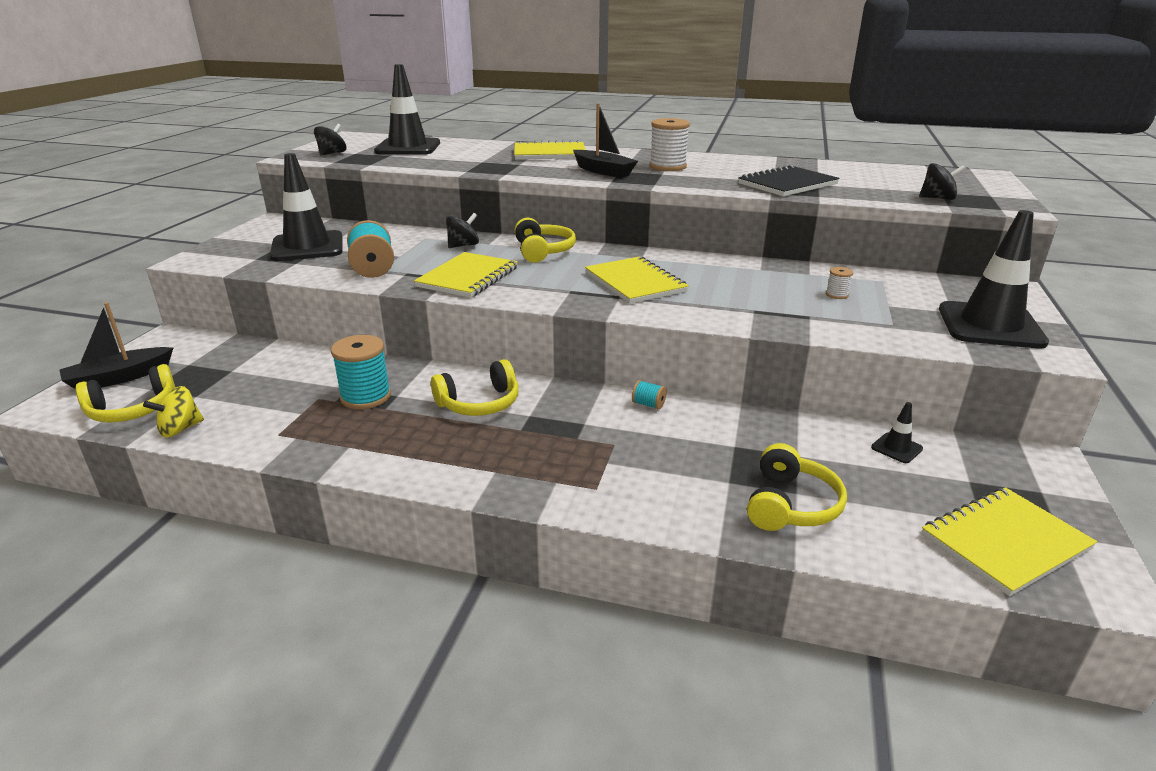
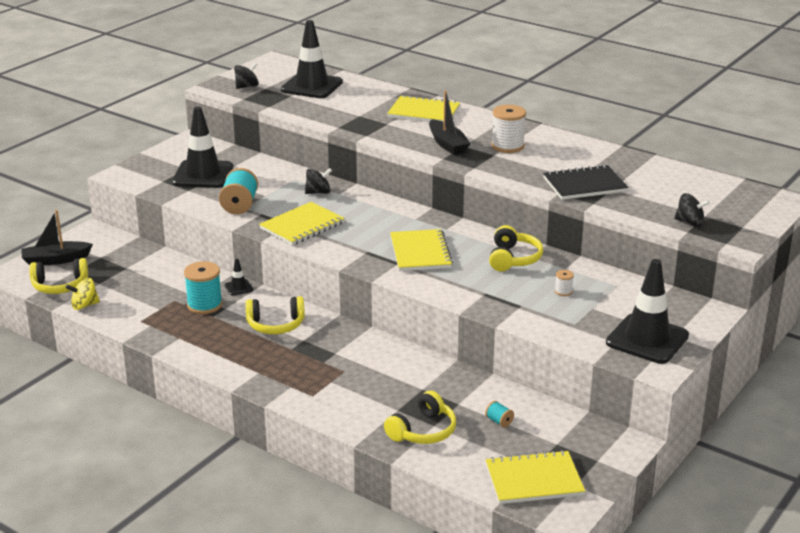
camera: 20 degrees right, 0 degrees up
yellow headphones [515,218,576,263] -> yellow headphones moved to [489,225,543,271]
turquoise spool [632,380,667,410] -> turquoise spool moved to [485,401,514,428]
black traffic cone [871,402,923,463] -> black traffic cone moved to [224,259,253,296]

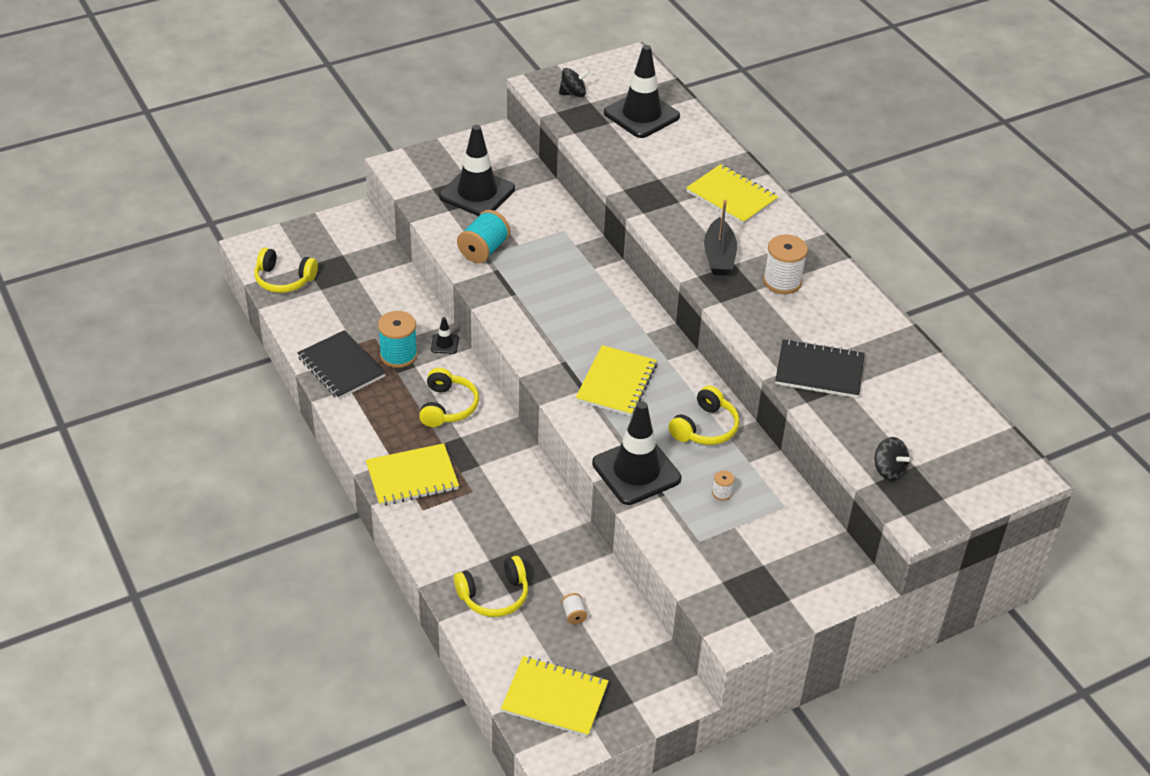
camera: 25 degrees right, 15 degrees up
black boat [21,210,93,266] -> none
yellow spinning top [65,278,100,310] -> none
yellow headphones [245,296,305,334] -> yellow headphones turned 105 degrees counterclockwise [419,368,479,427]
yellow notebook [259,202,344,245] -> yellow notebook moved to [366,443,459,506]
black spinning top [305,168,332,194] -> none
turquoise spool [485,401,514,428] -> white spool [562,593,587,624]
black traffic cone [606,259,689,364] -> black traffic cone moved to [592,401,681,505]
none -> black notebook [297,330,386,399]

